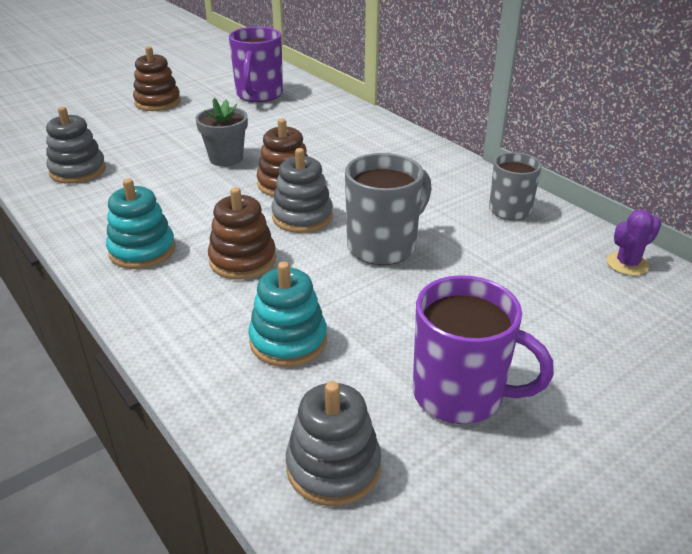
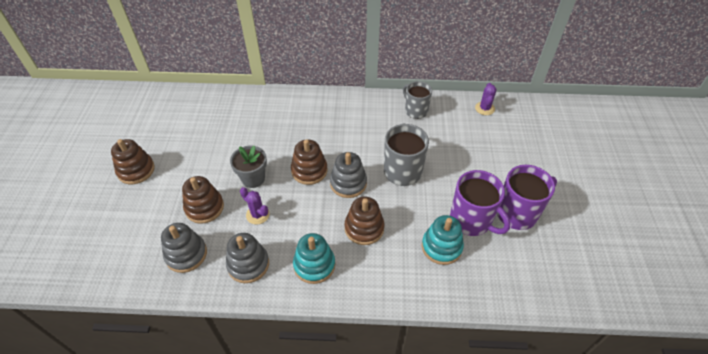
camera: 50 degrees left, 15 degrees up
purple mug [229,27,283,102] -> purple mug moved to [450,170,510,236]
grey stacking toy [286,381,381,506] -> grey stacking toy moved to [226,233,269,283]
none -> brown stacking toy [182,176,224,224]
none -> purple cactus [240,187,270,224]

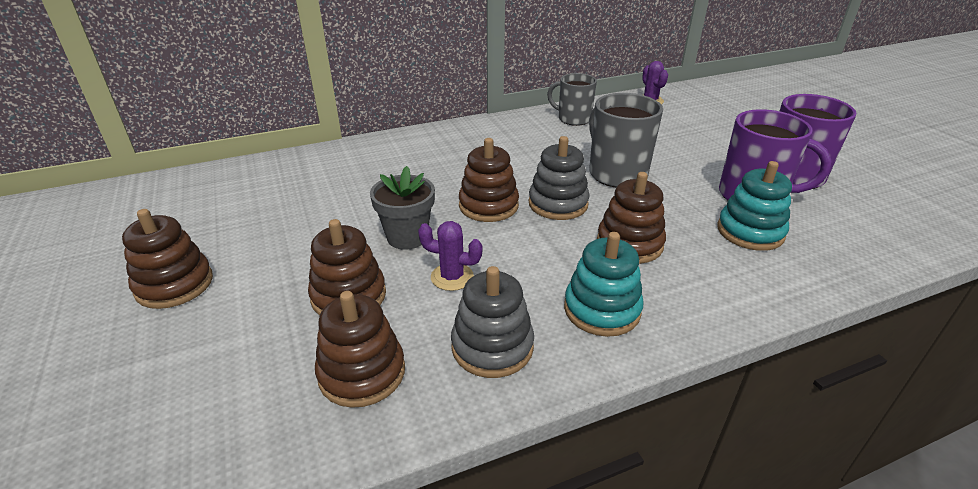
camera: 25 degrees left, 15 degrees down
grey stacking toy [161,223,207,273] -> brown stacking toy [315,291,405,408]

